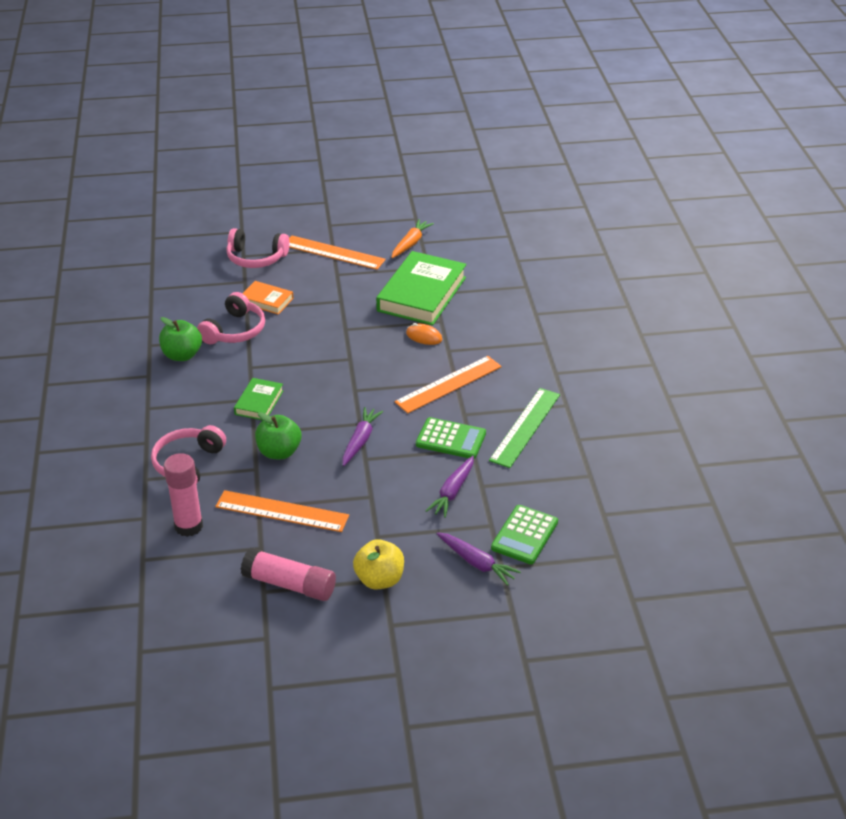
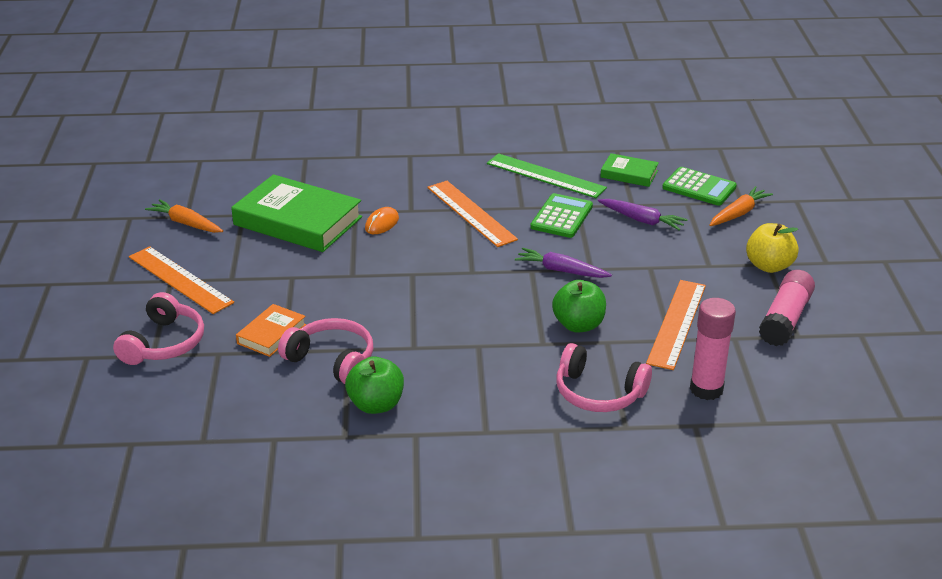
camera: 85 degrees left, 5 degrees down
green book [234,378,284,420] -> green book moved to [600,153,659,187]
orange ruler [289,236,386,270] -> orange ruler turned 75 degrees counterclockwise [129,246,234,314]
purple carrot [437,532,521,586] -> orange carrot [709,186,773,226]

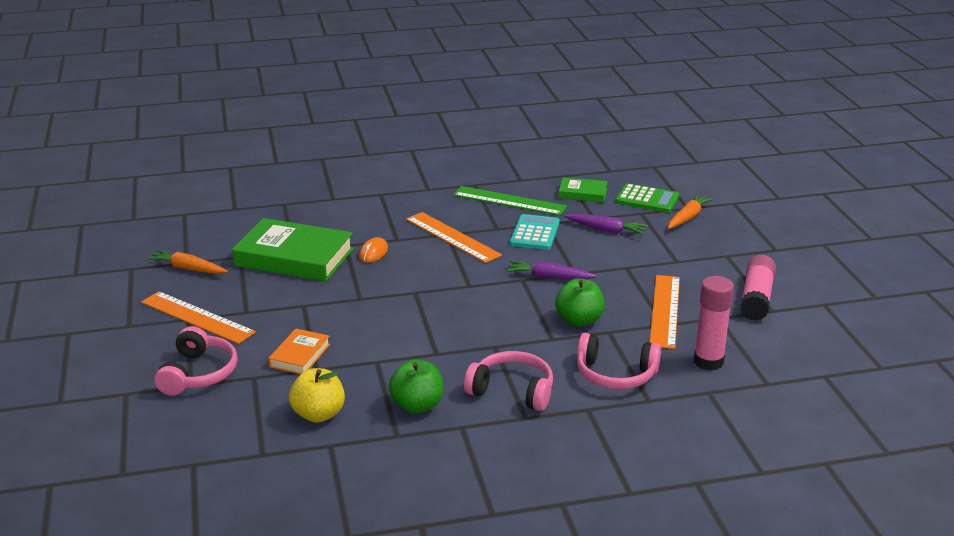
camera: 10 degrees left, 5 degrees down
pink headphones [278,318,373,384] -> pink headphones moved to [464,351,553,411]
green calculator [530,193,593,238] -> turquoise calculator [510,214,560,250]
yellow apple [746,223,799,273] -> yellow apple moved to [289,368,345,423]

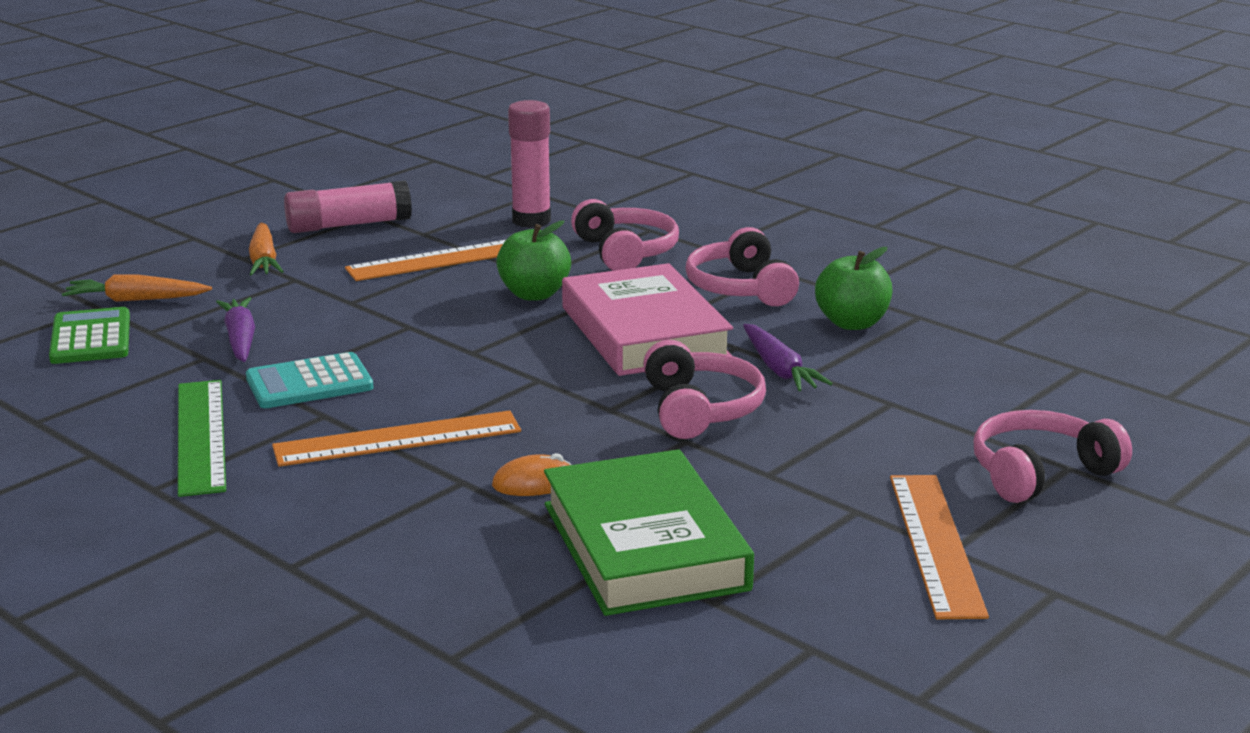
camera: 125 degrees left, 5 degrees down
orange carrot [146,249,228,274] -> orange carrot moved to [249,223,284,276]
orange book [268,329,330,374] -> none
yellow apple [289,368,345,423] -> none
orange ruler [406,212,502,263] -> orange ruler turned 60 degrees clockwise [272,410,521,467]
purple carrot [506,261,597,279] -> purple carrot moved to [743,324,833,391]
green book [558,177,608,203] -> none
none -> pink book [562,263,733,376]
none -> pink headphones [643,340,766,439]

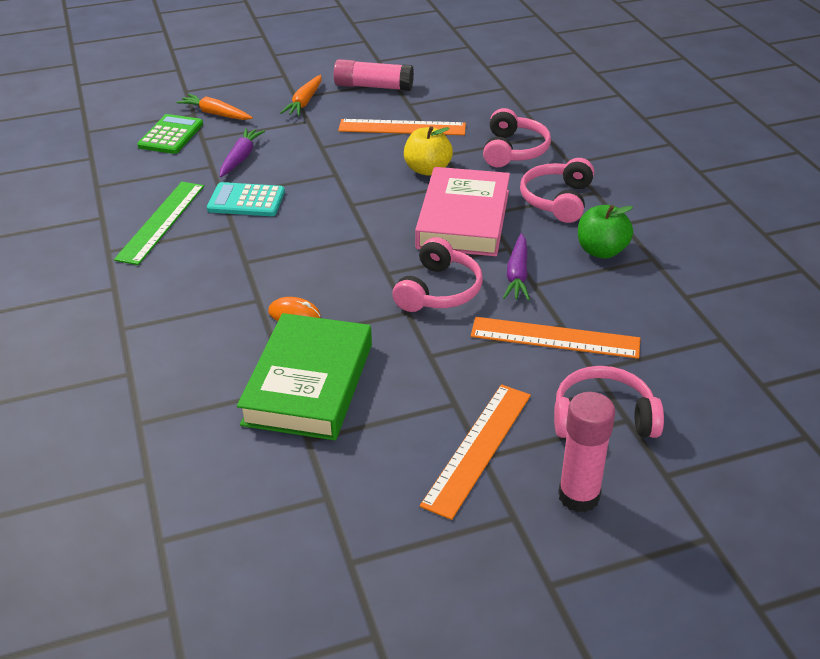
camera: 30 degrees right, 15 degrees up
orange ruler [272,410,521,467] -> orange ruler moved to [471,317,640,359]
green apple [496,220,571,300] -> yellow apple [404,126,453,176]
pink glue stick [508,100,551,228] -> pink glue stick moved to [558,392,615,512]

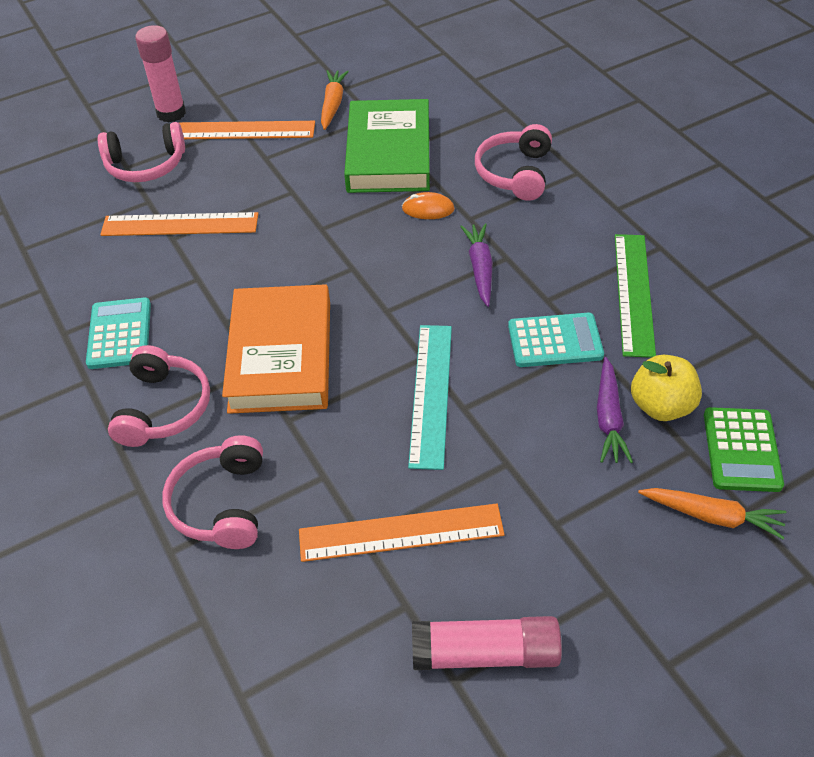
camera: 170 degrees right, 10 degrees up
orange carrot [280,75,322,116] -> orange carrot moved to [321,70,349,130]
pink headphones [392,237,483,312] -> pink headphones moved to [475,124,552,201]
yellow apple [404,126,453,176] -> yellow apple moved to [631,355,702,421]
pink book [415,167,510,256] -> orange book [222,284,330,414]
orange ruler [420,384,531,520] -> orange ruler turned 75 degrees clockwise [178,121,315,139]
purple carrot [503,233,530,300] -> purple carrot moved to [460,223,493,307]
green apple [578,205,633,259] -> turquoise calculator [86,297,151,369]
none -> turquoise ruler [408,325,452,470]

